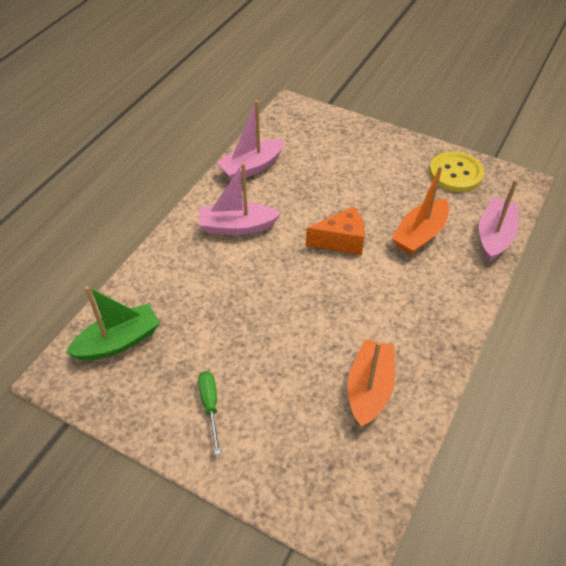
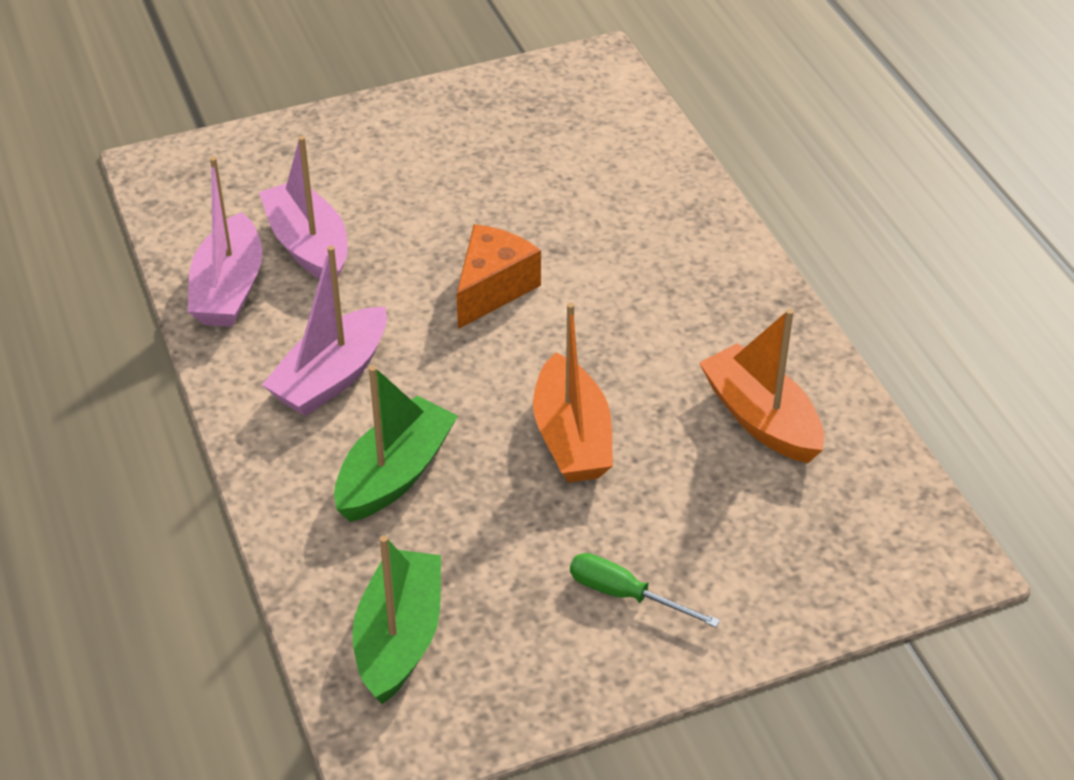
camera: 50 degrees left, 5 degrees down
orange boat [392,166,449,255] -> orange boat moved to [533,303,613,483]
yellow button [429,152,484,192] -> none
pink boat [479,179,519,262] -> pink boat moved to [259,136,347,279]
none -> green boat [334,365,458,522]

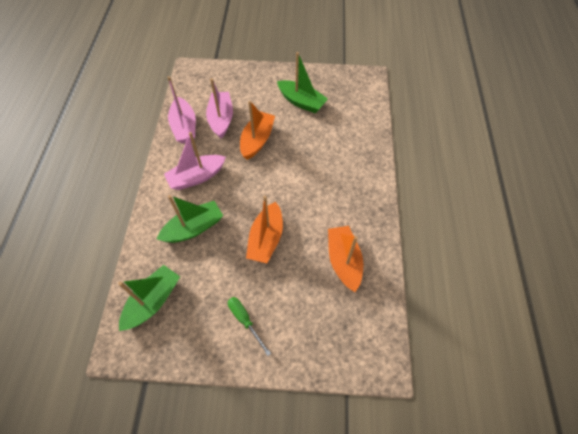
camera: 25 degrees right, 15 degrees up
pink boat [188,156,262,327] -> pink boat turned 45 degrees counterclockwise [167,76,196,144]
orange cheese [457,224,541,329] -> none
none -> orange boat [240,101,275,160]
none -> green boat [277,52,328,113]

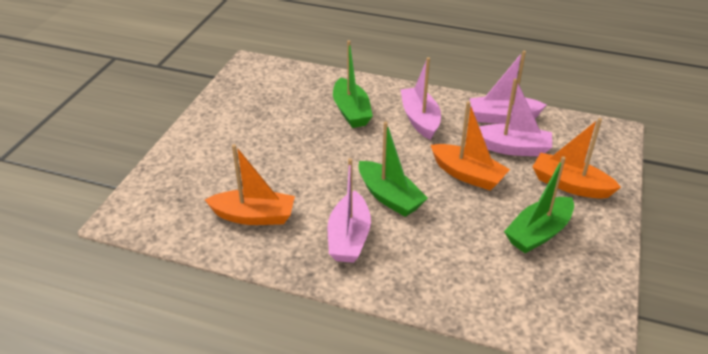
camera: 105 degrees right, 20 degrees down
green boat [118,265,180,331] -> green boat moved to [358,121,428,217]
green screwdriver [228,297,271,356] -> none
orange boat [246,196,283,263] -> orange boat moved to [533,118,621,199]
none -> pink boat [328,158,371,263]

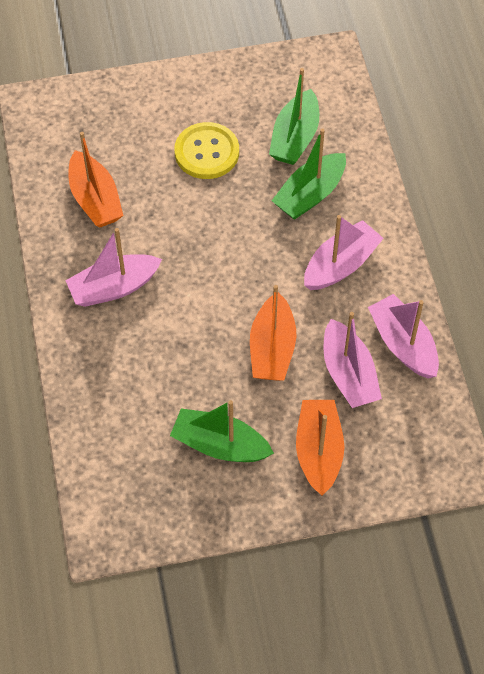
camera: 60 degrees right, 20 degrees up
green boat [358,121,428,217] -> green boat moved to [269,68,319,165]
none -> yellow button [174,122,239,179]

